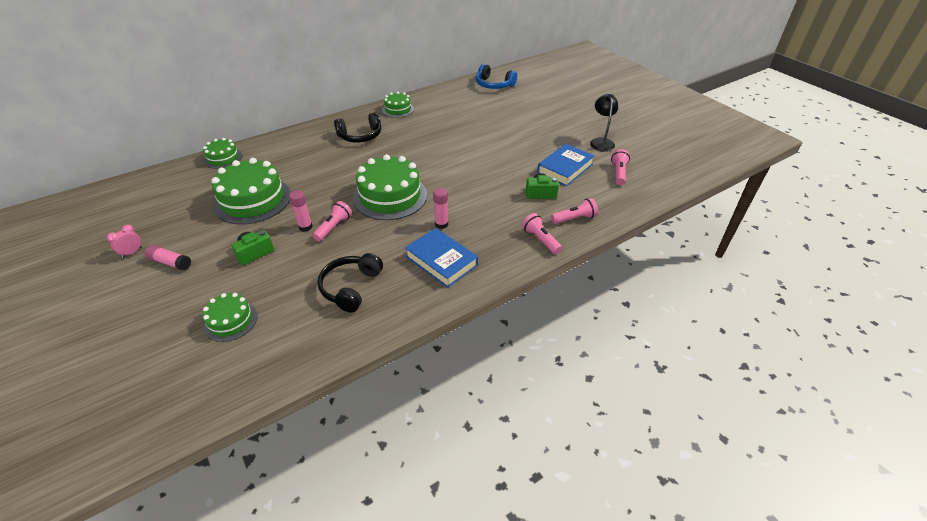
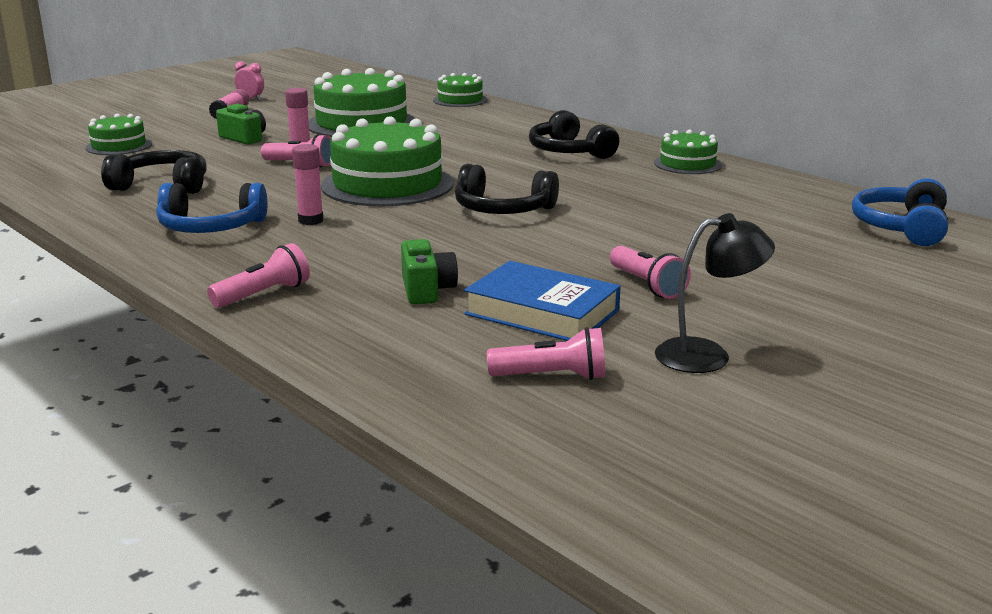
camera: 80 degrees right, 20 degrees down
blue book [405,228,478,288] -> blue headphones [156,183,267,233]
pink flashlight [551,198,598,224] -> pink flashlight moved to [610,246,691,299]
none -> black headphones [455,164,559,214]

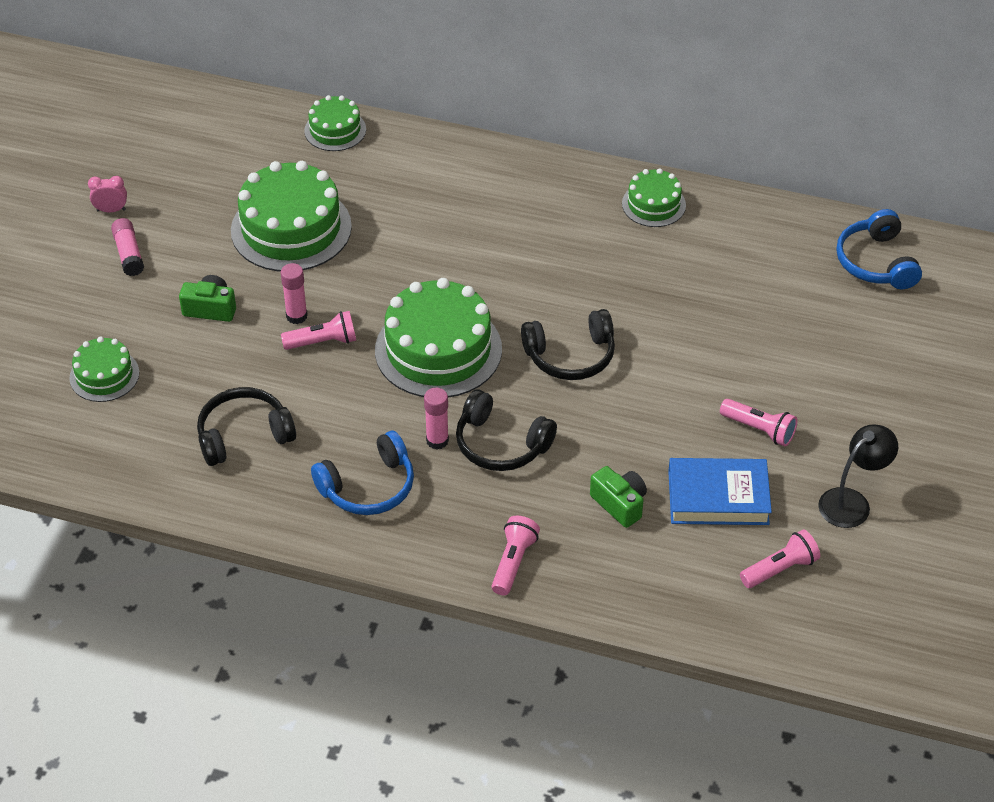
camera: 30 degrees left, 25 degrees up
black headphones [529,110,619,159] -> black headphones moved to [456,389,557,471]

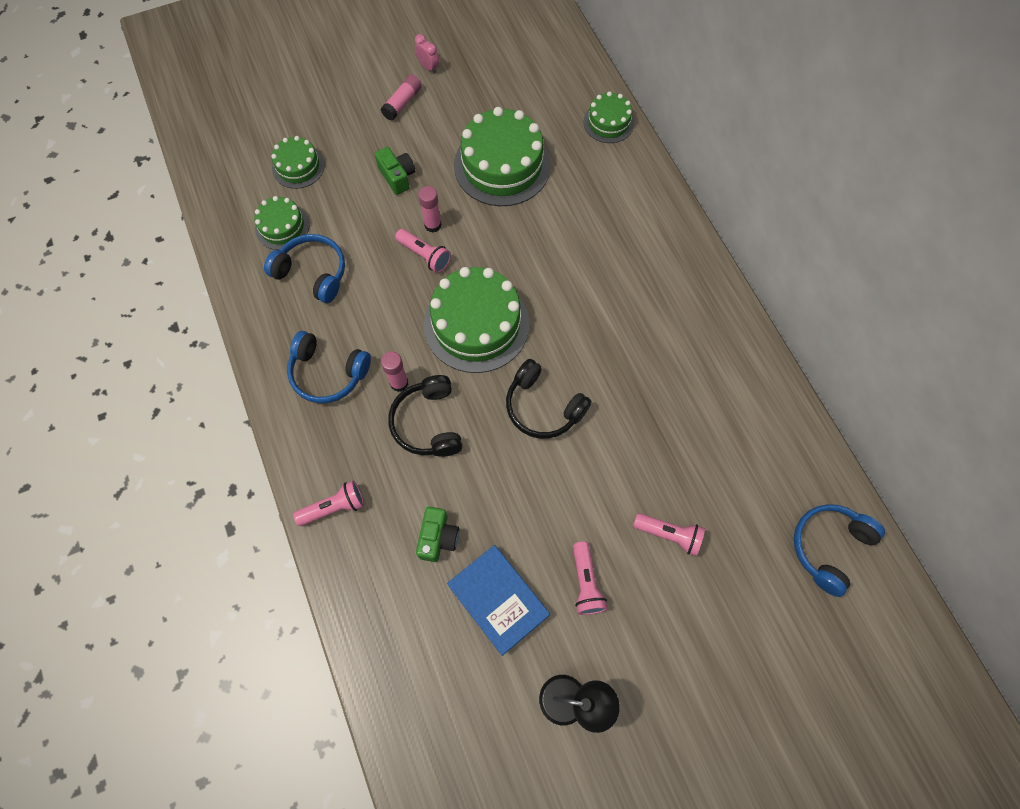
camera: 50 degrees right, 20 degrees up
black headphones [197,387,296,466] -> blue headphones [264,234,345,303]
green cake [622,168,686,227] -> green cake moved to [254,196,309,250]
pink flashlight [740,529,820,588] -> pink flashlight moved to [633,513,705,556]

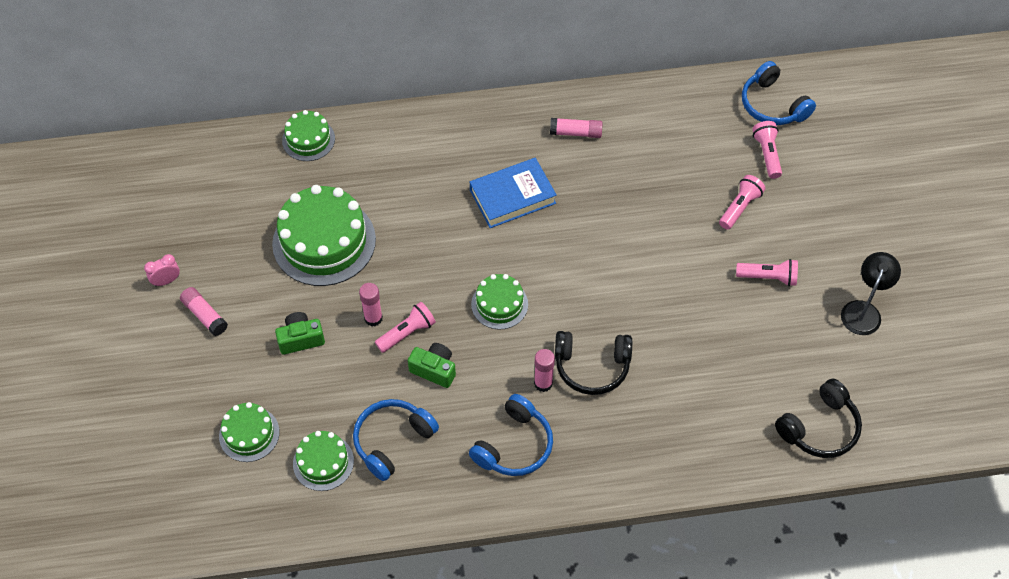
camera: 75 degrees left, 10 degrees down
pink flashlight [293,481,364,526] -> pink flashlight moved to [752,121,782,179]
green camera [416,507,459,562] -> green camera moved to [408,343,456,388]
green cake [424,267,529,373] -> green cake [471,274,528,329], size x0.54
blue book [447,545,550,656] -> blue book moved to [470,158,557,228]
black headphones [506,359,592,439] -> black headphones moved to [775,379,862,458]
none -> pink glue stick [550,118,603,138]

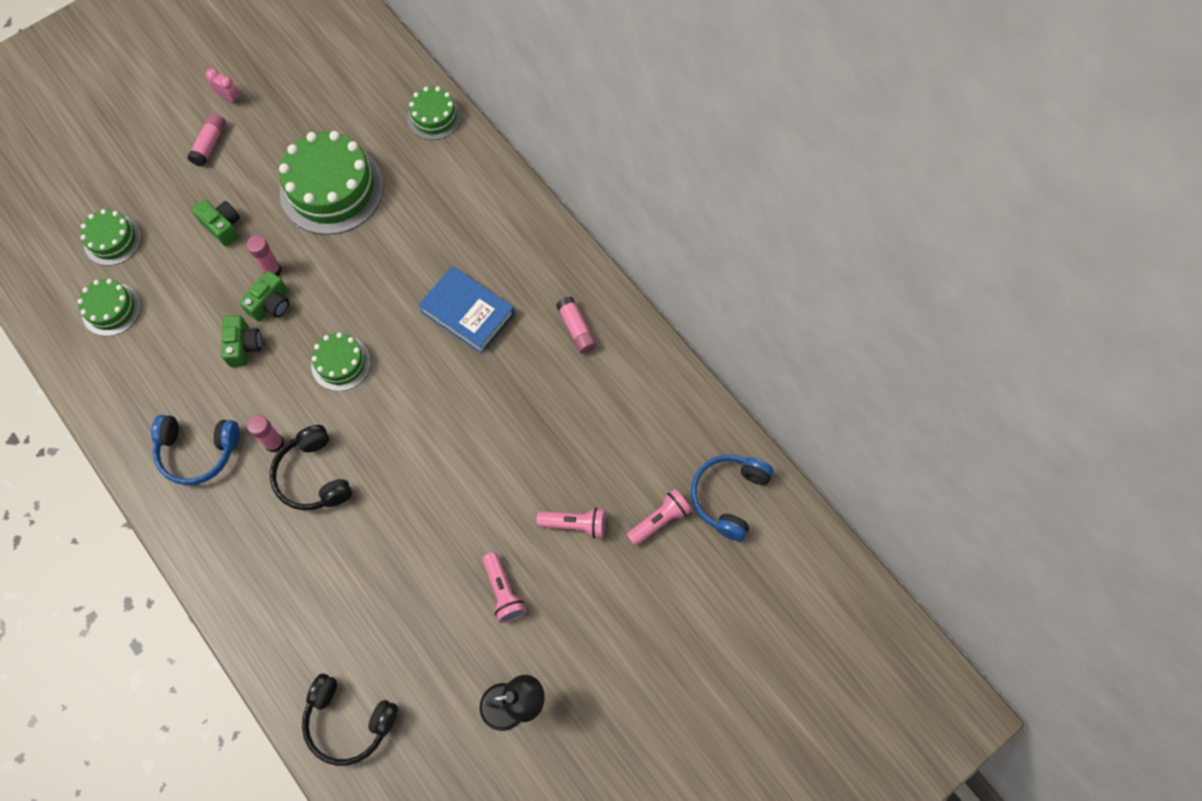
camera: 60 degrees right, 10 degrees up
blue headphones [353,399,439,481] -> none
pink flashlight [375,302,436,353] -> green camera [240,271,289,322]

